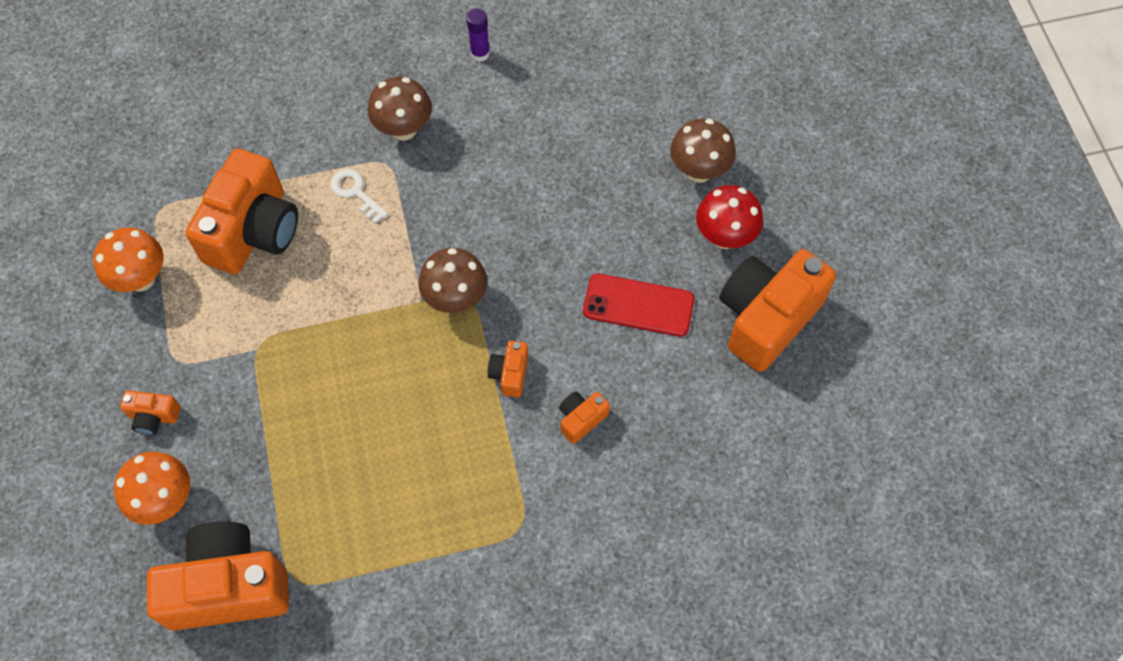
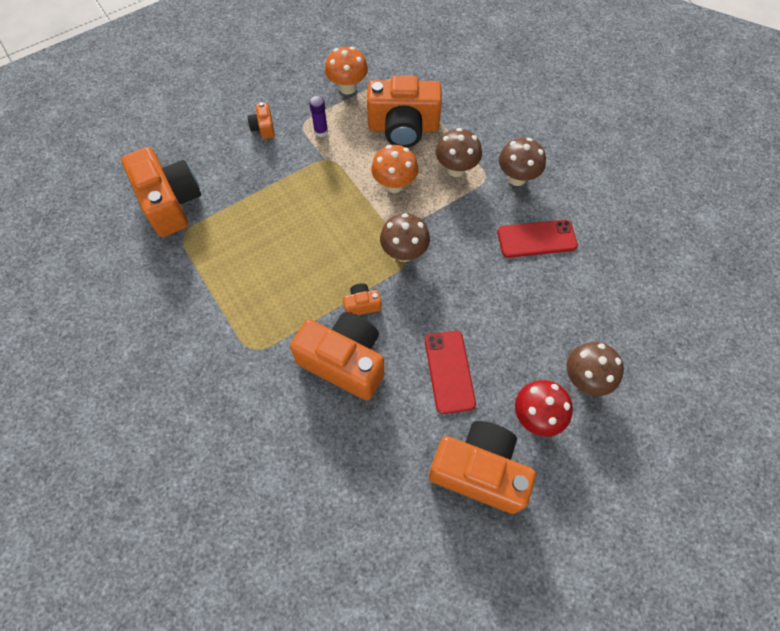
camera: 70 degrees right, 0 degrees up
orange mushroom [114,452,190,525] -> orange mushroom moved to [371,145,418,193]
white key [331,169,388,224] -> brown mushroom [436,128,482,177]
purple glue stick [466,9,490,62] -> purple glue stick moved to [309,96,328,137]
orange camera [559,392,610,444] -> orange camera [290,312,384,400], size x2.28
none -> red phone [497,220,578,258]

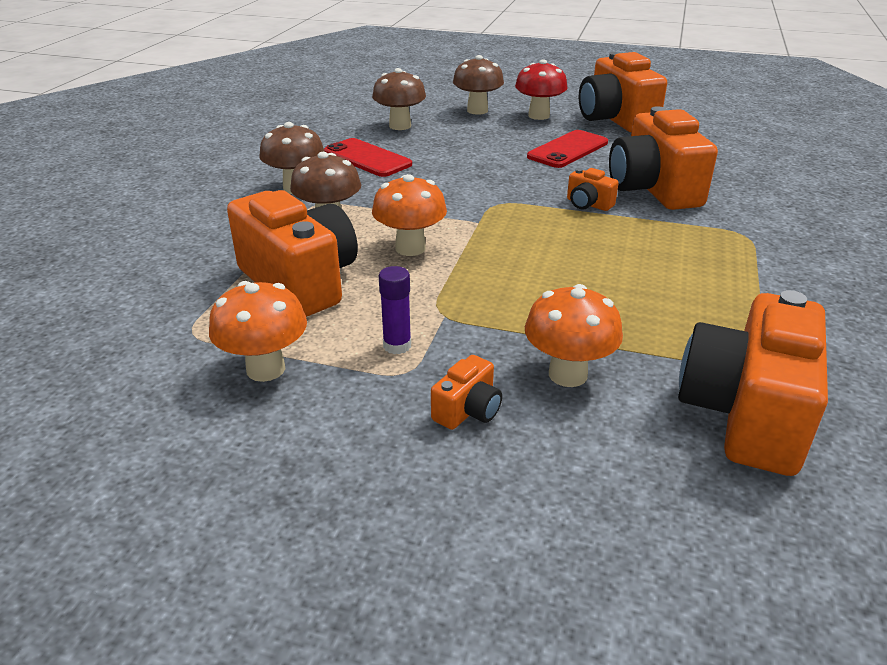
camera: 130 degrees left, 30 degrees down
brown mushroom [380,213,430,262] -> brown mushroom moved to [372,68,426,130]
none -> orange mushroom [525,284,623,387]

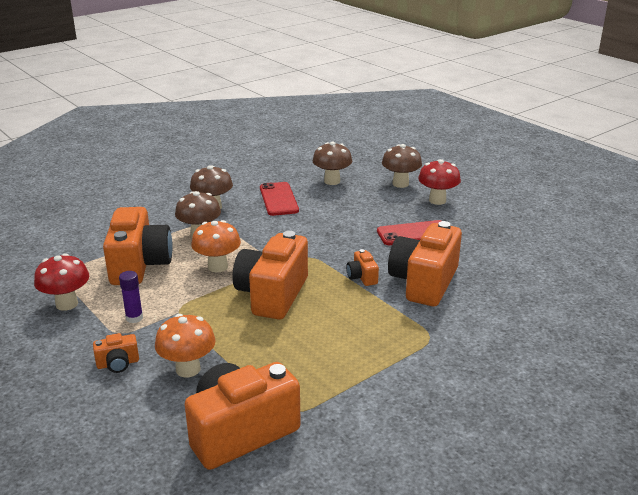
camera: 35 degrees right, 5 degrees down
orange mushroom [209,281,307,382] -> red mushroom [34,253,89,311]
orange camera [579,52,667,132] -> orange camera moved to [232,231,308,319]

